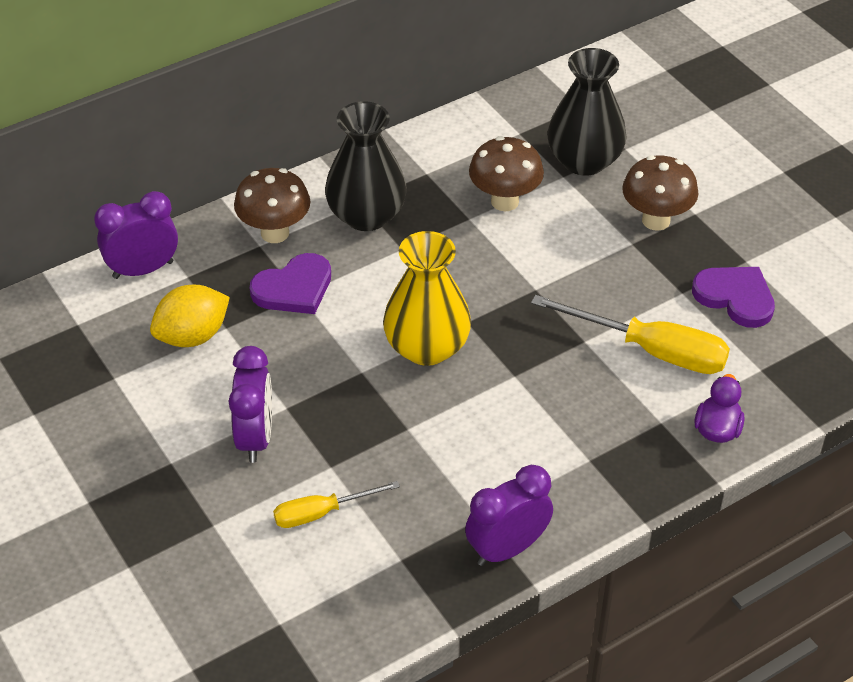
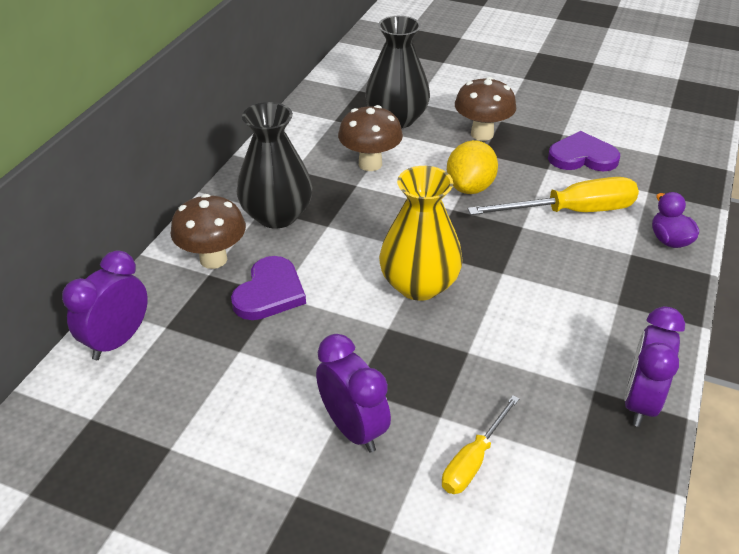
camera: 35 degrees left, 5 degrees down
yellow lemon [150,285,230,347] -> yellow lemon moved to [447,140,498,194]

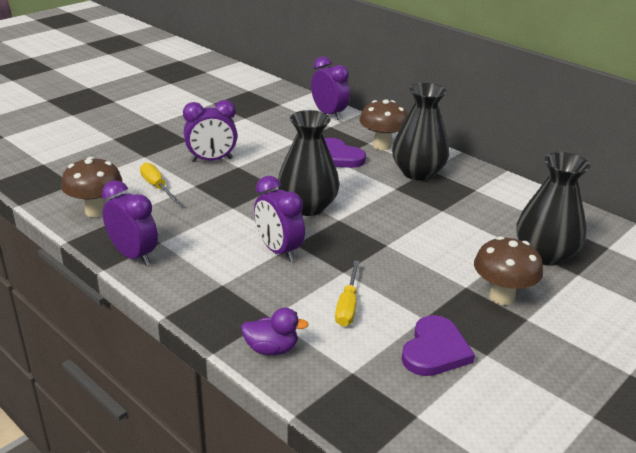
camera: 110 degrees right, 10 degrees down
brown mushroom [338,105,403,171] -> brown mushroom moved to [61,157,123,217]
yellow vase [379,166,463,301] -> black vase [278,110,340,216]
yellow lemon [447,140,498,194] -> none
yellow screwdriver [468,177,639,215] -> yellow screwdriver [335,260,360,326], size x0.58
none -> purple clock [254,176,305,262]

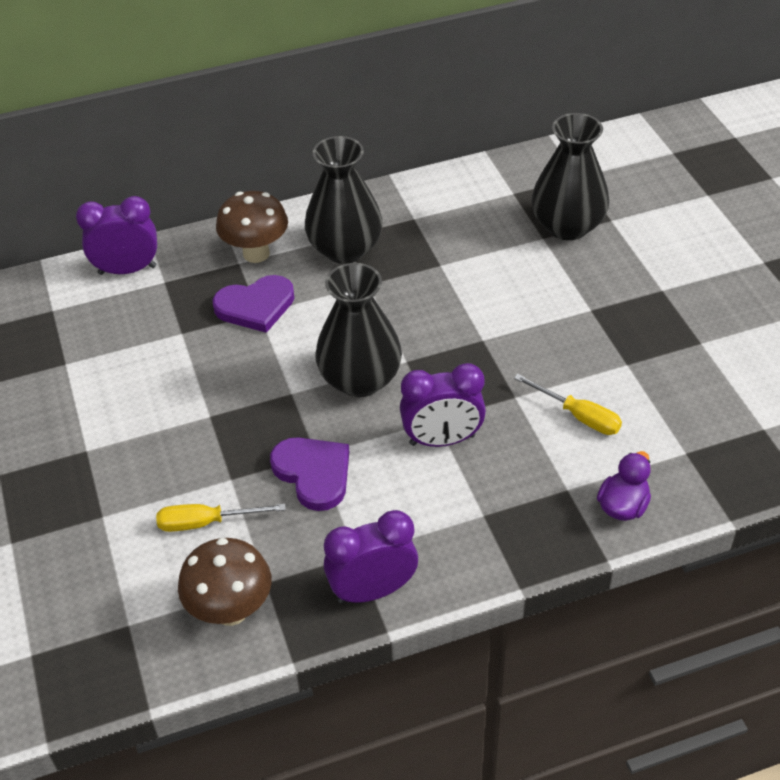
camera: 60 degrees left, 15 degrees up
purple clock [183,100,237,162] -> none
purple heart [401,315,475,376] -> purple heart moved to [270,437,349,511]
brown mushroom [474,236,543,305] -> none

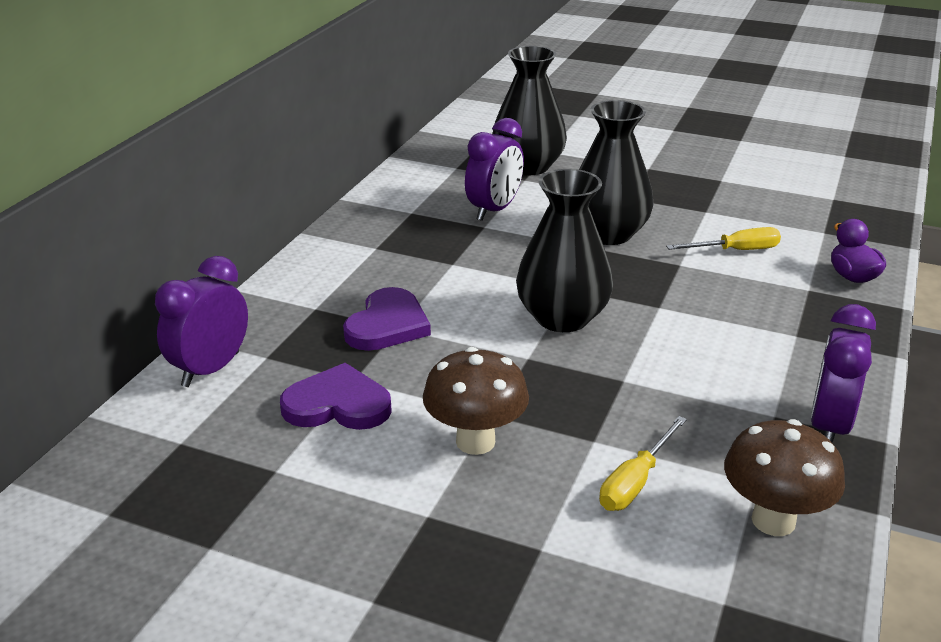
camera: 50 degrees left, 15 degrees down
brown mushroom [216,191,288,263] -> brown mushroom moved to [423,347,529,455]
purple heart [270,437,349,511] -> purple heart moved to [280,363,392,430]
black vase [305,136,383,264] -> black vase moved to [579,100,654,245]
purple clock [400,363,486,447] -> purple clock moved to [465,118,524,221]

